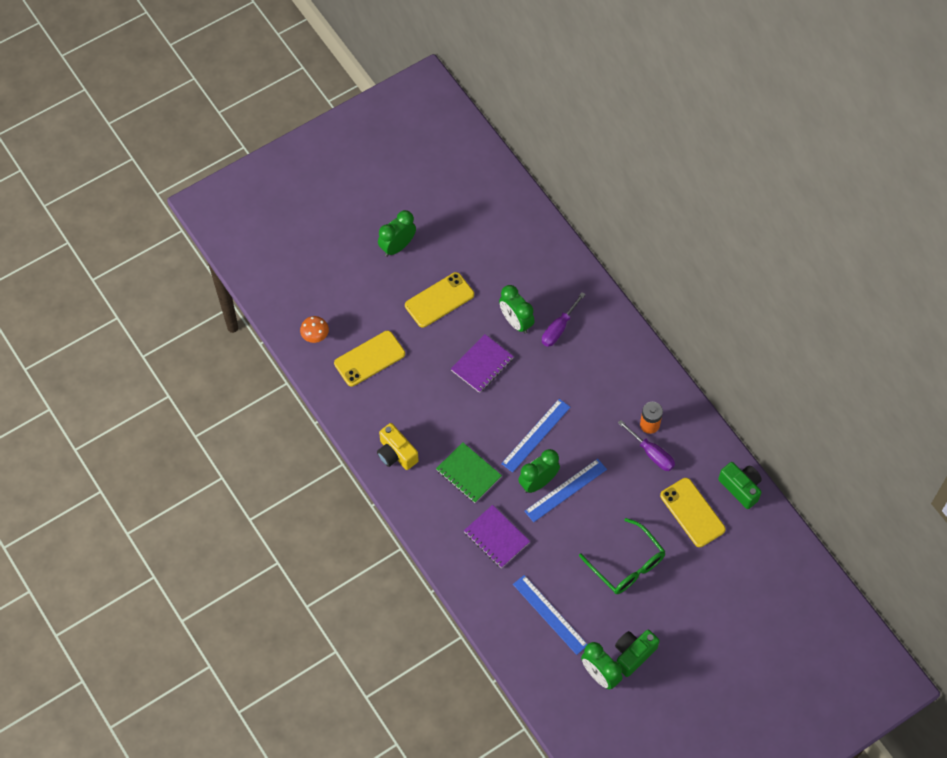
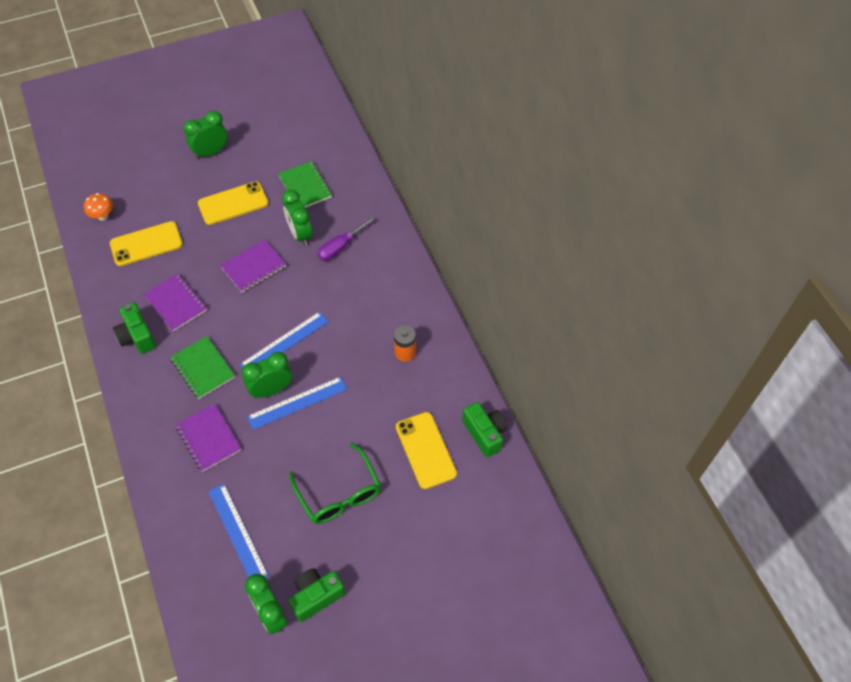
camera: 10 degrees right, 5 degrees down
yellow camera [377,423,419,470] -> green camera [113,302,156,354]
purple screwdriver [618,420,675,471] -> none
none -> purple notebook [144,274,207,331]
none -> green notebook [278,161,332,208]

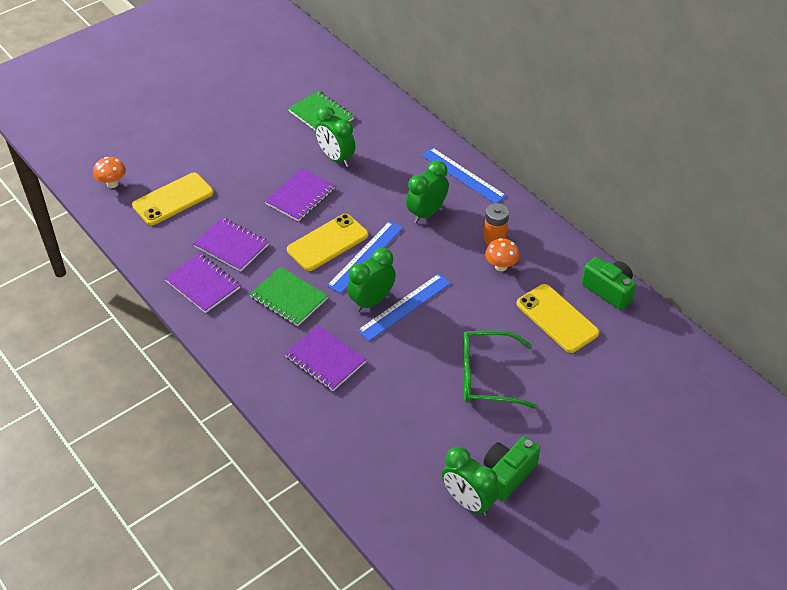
camera: 15 degrees left, 10 degrees down
green camera [113,302,156,354] -> purple notebook [164,253,240,313]
green clock [184,111,228,159] -> green clock moved to [406,160,449,223]
yellow phone [198,181,269,225] -> yellow phone moved to [287,214,368,271]
blue ruler [208,484,269,578] -> blue ruler moved to [422,147,506,203]
green glasses [289,443,381,524] -> green glasses turned 135 degrees clockwise [463,330,537,409]
purple screwdriver [317,217,375,261] -> none
none -> orange mushroom [485,238,520,271]

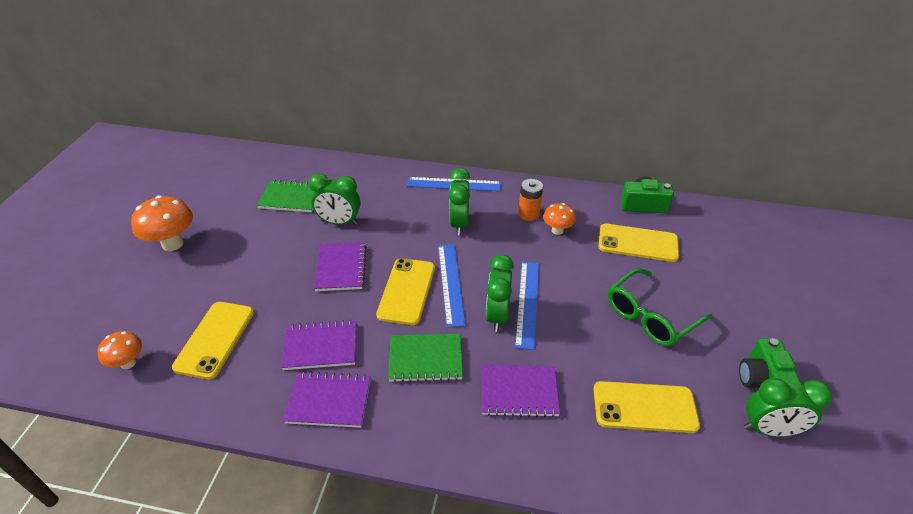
camera: 40 degrees left, 5 degrees down
none -> orange mushroom [131,195,193,251]
none -> yellow phone [593,381,700,433]

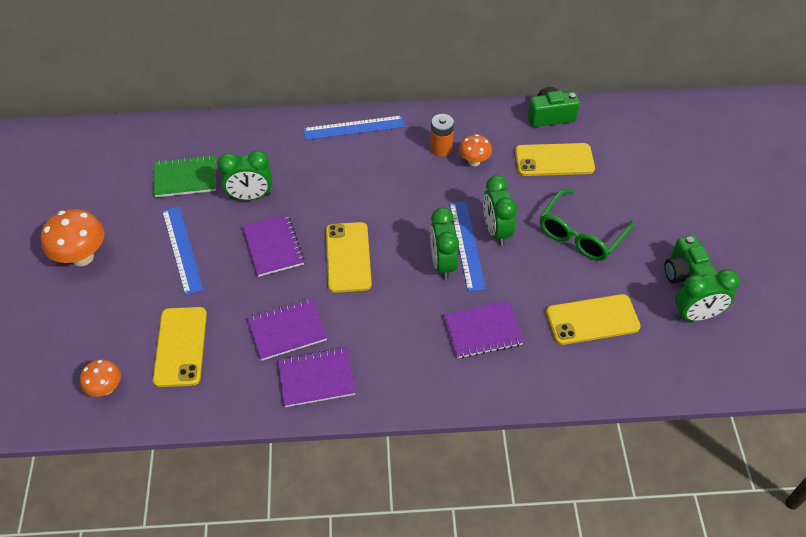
camera: 15 degrees left, 10 degrees up
green notebook [388,333,463,382] -> none
blue ruler [438,244,466,327] -> blue ruler moved to [162,206,203,295]
green clock [449,168,470,235] -> green clock moved to [483,175,517,246]

